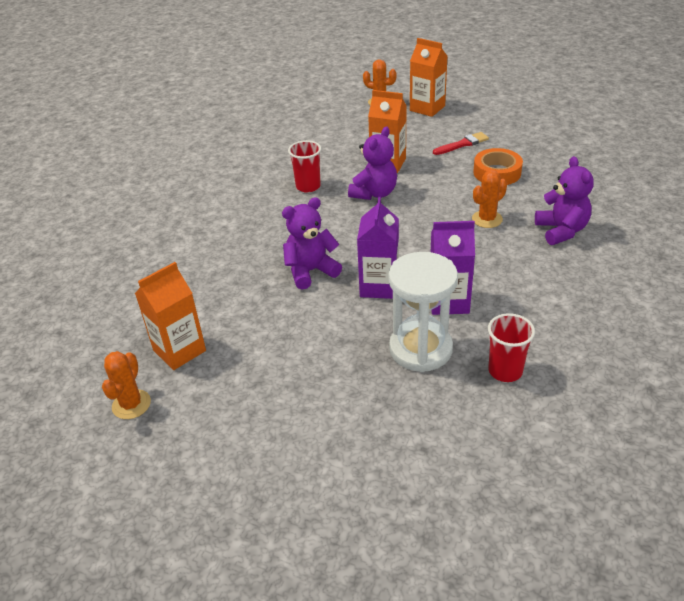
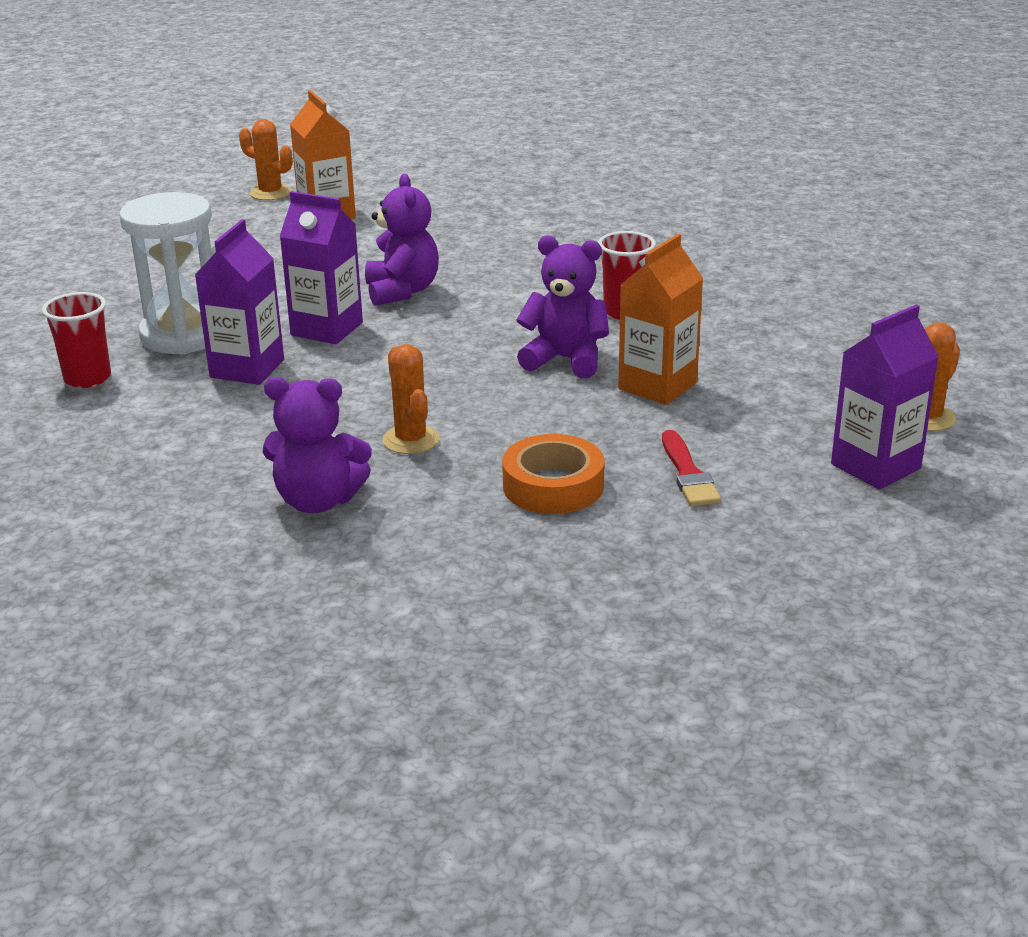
camera: 105 degrees right, 10 degrees down
purple teddy bear [348,126,397,200] -> purple teddy bear turned 150 degrees clockwise [516,235,609,378]
orange carton [410,38,448,117] -> purple carton [831,304,939,490]

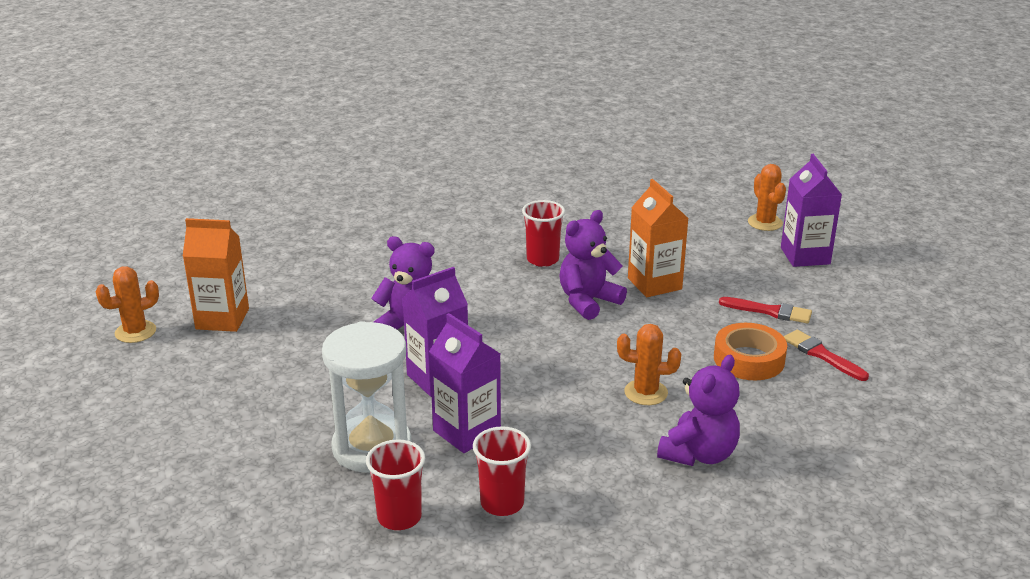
camera: 60 degrees left, 0 degrees up
none -> red cup [473,426,531,516]
none -> red brush [784,330,869,381]

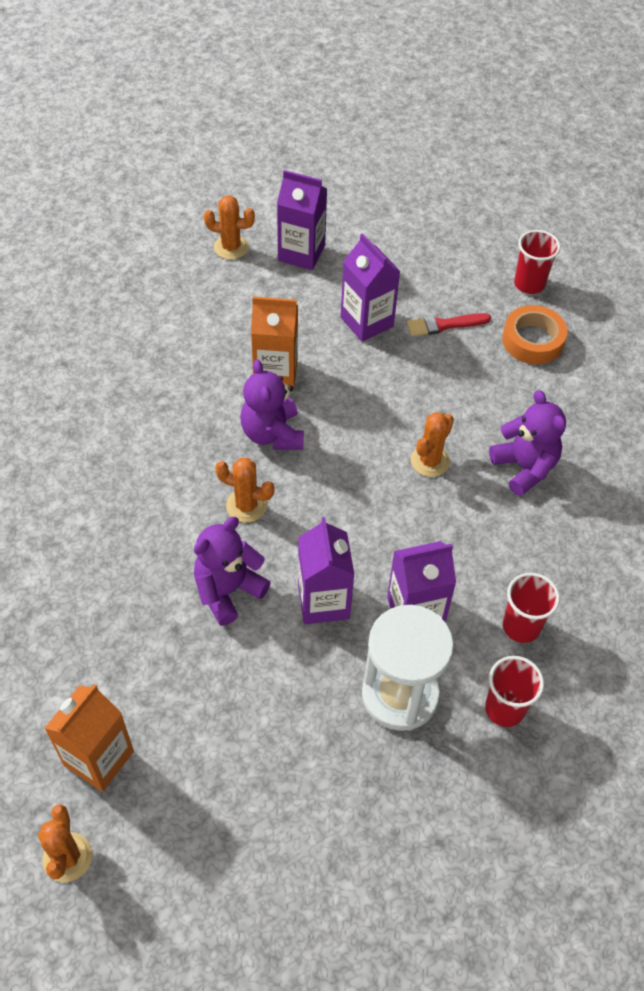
camera: 65 degrees left, 25 degrees up
red cup [522,200,565,267] -> red cup moved to [514,230,561,294]
orange tape [714,323,787,380] -> orange tape moved to [502,305,568,364]
red brush [719,297,812,323] -> purple carton [340,233,401,342]
none -> orange cactus [215,458,275,523]

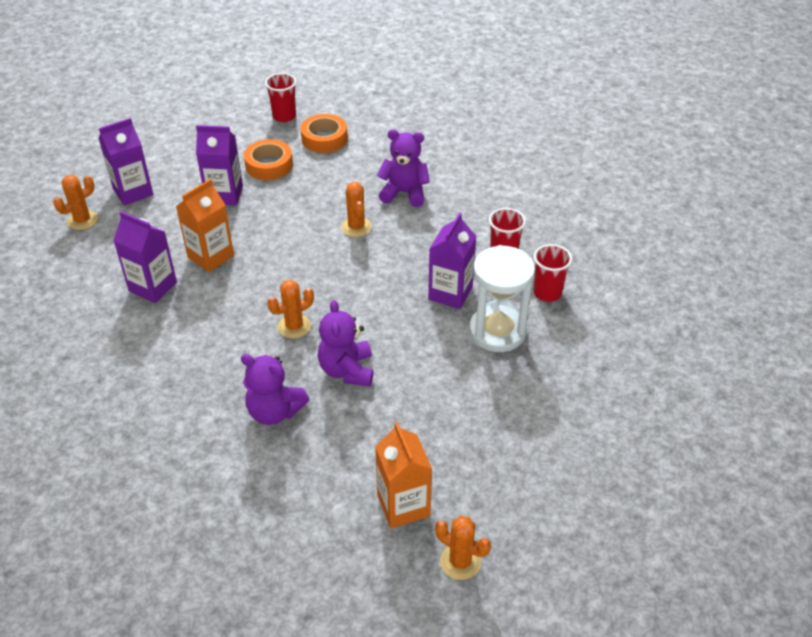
camera: 50 degrees left, 10 degrees down
purple teddy bear [240,359,304,450] -> purple teddy bear moved to [241,354,309,425]
purple carton [298,517,355,624] -> purple carton moved to [113,211,177,303]
red brush [407,313,491,336] -> orange tape [244,139,293,180]

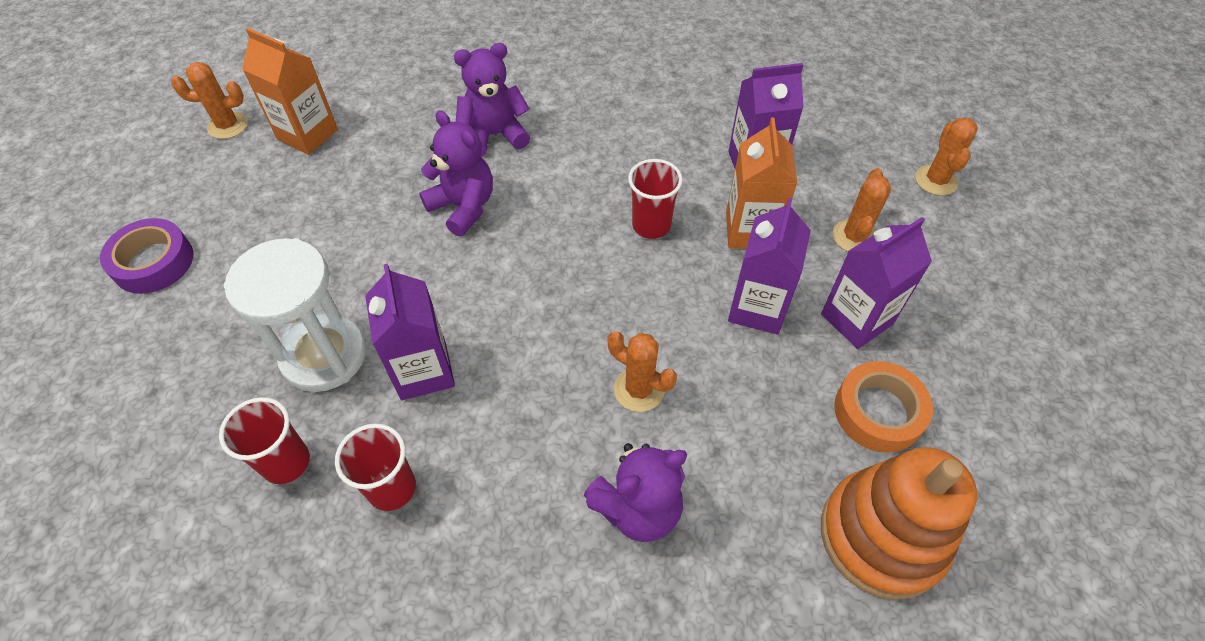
camera: 140 degrees right, 10 degrees up
purple carton [99,118,153,205] -> purple carton moved to [728,198,811,334]
red cup [265,73,296,122] -> red cup moved to [628,159,683,239]
orange cactus [267,280,314,338] -> orange cactus moved to [833,168,891,252]
orange tape [301,114,348,153] -> orange stacking toy [821,447,977,600]
none -> purple tape [100,218,193,294]

